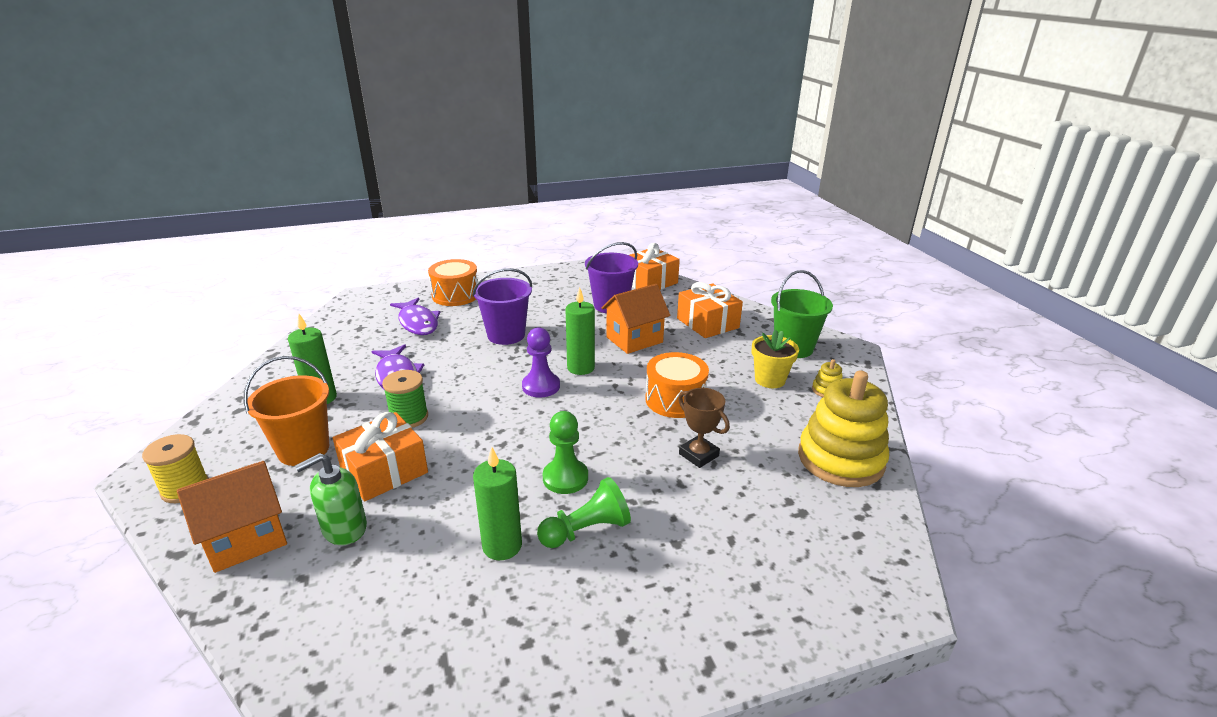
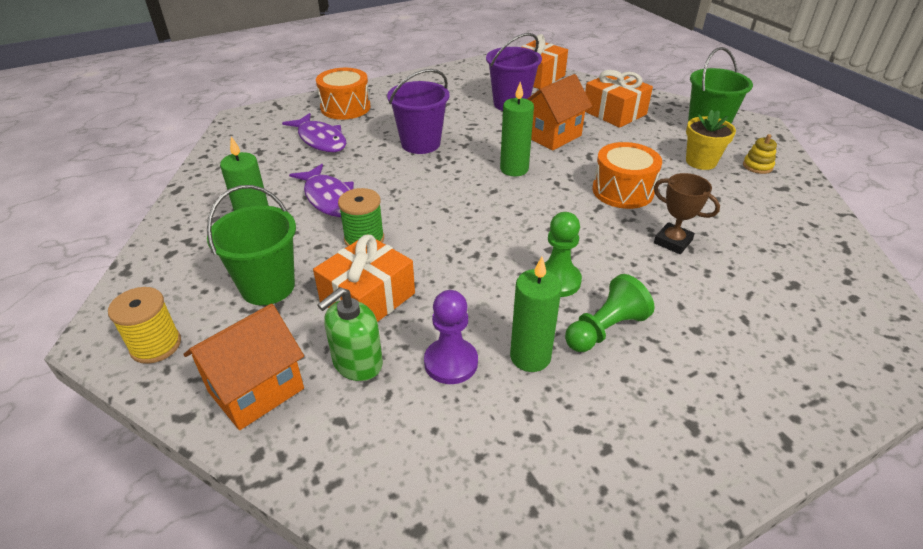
camera: 10 degrees left, 10 degrees up
orange bucket [244,356,329,466] -> green bucket [207,185,296,305]
purple pawn [522,328,560,398] -> purple pawn moved to [424,290,478,384]
yellow stacking toy [798,371,889,487] -> none

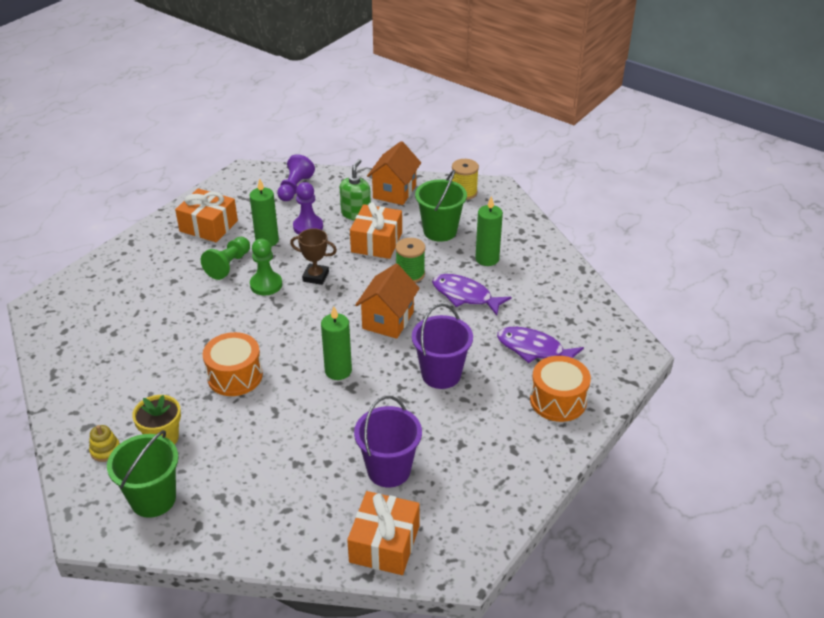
camera: 155 degrees right, 0 degrees up
orange house [528,74,592,150] -> orange house moved to [355,264,420,339]
orange gift [585,70,653,128] -> orange gift moved to [175,188,238,242]
brown trophy [654,173,720,254] -> brown trophy moved to [290,228,337,285]
none -> purple pawn [277,154,315,201]

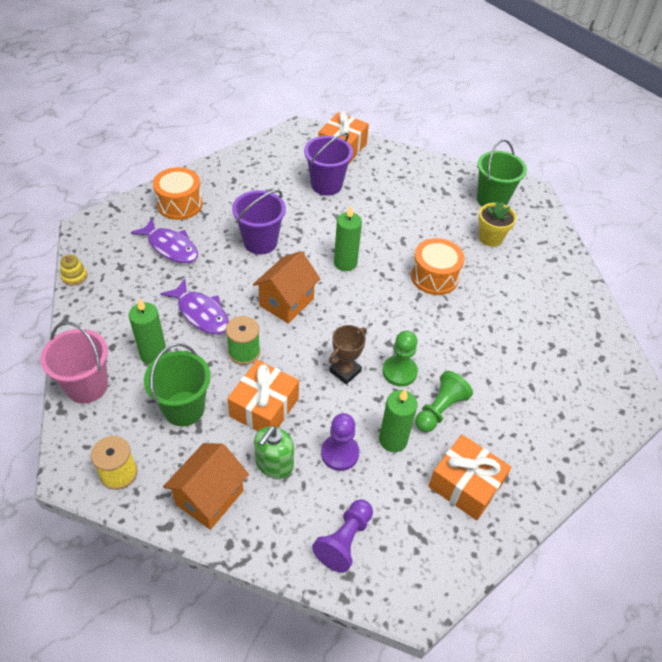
camera: 170 degrees left, 10 degrees up
yellow stacking toy [89,425,120,462] -> yellow stacking toy moved to [60,254,87,286]
brown trophy [290,228,337,285] -> brown trophy turned 75 degrees counterclockwise [329,325,367,384]
none -> pink bucket [40,321,108,403]

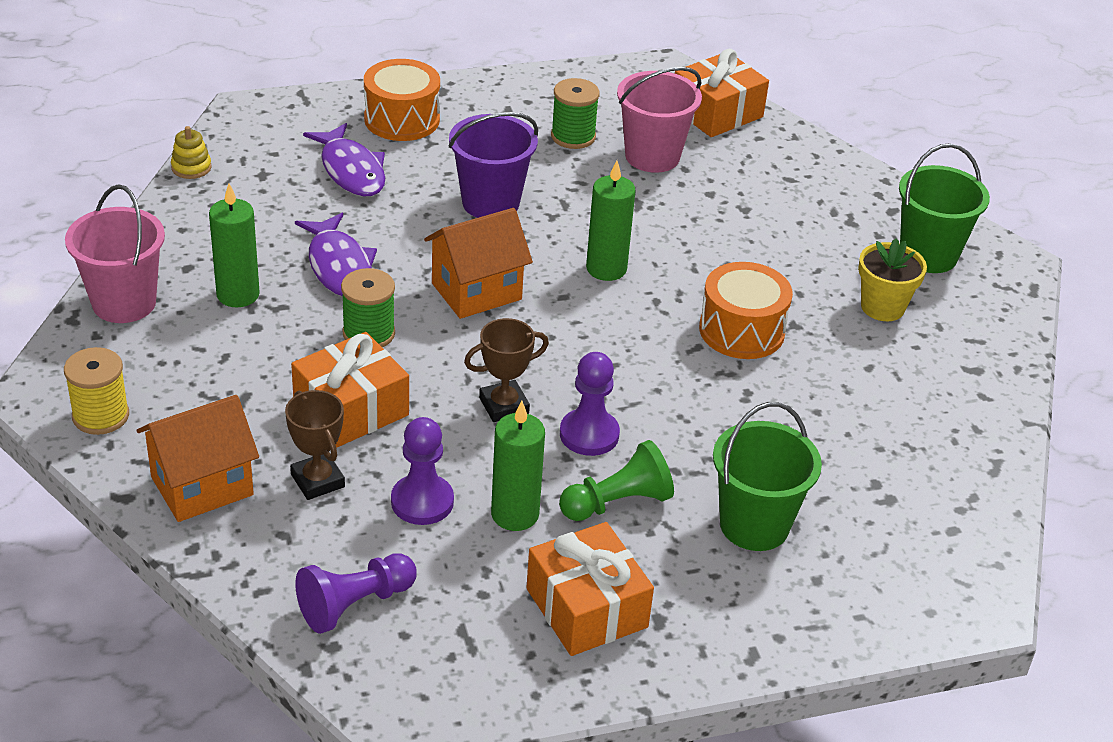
camera: 25 degrees right, 10 degrees down
green bucket [144,343,211,426] -> green bucket moved to [713,402,822,551]
green soap dispenser [254,426,294,479] -> brown trophy [285,390,345,500]
purple bucket [304,132,353,196] -> pink bucket [617,67,702,173]
green pawn [383,331,418,387] -> purple pawn [560,352,620,456]
none -> green spool [551,78,600,149]

